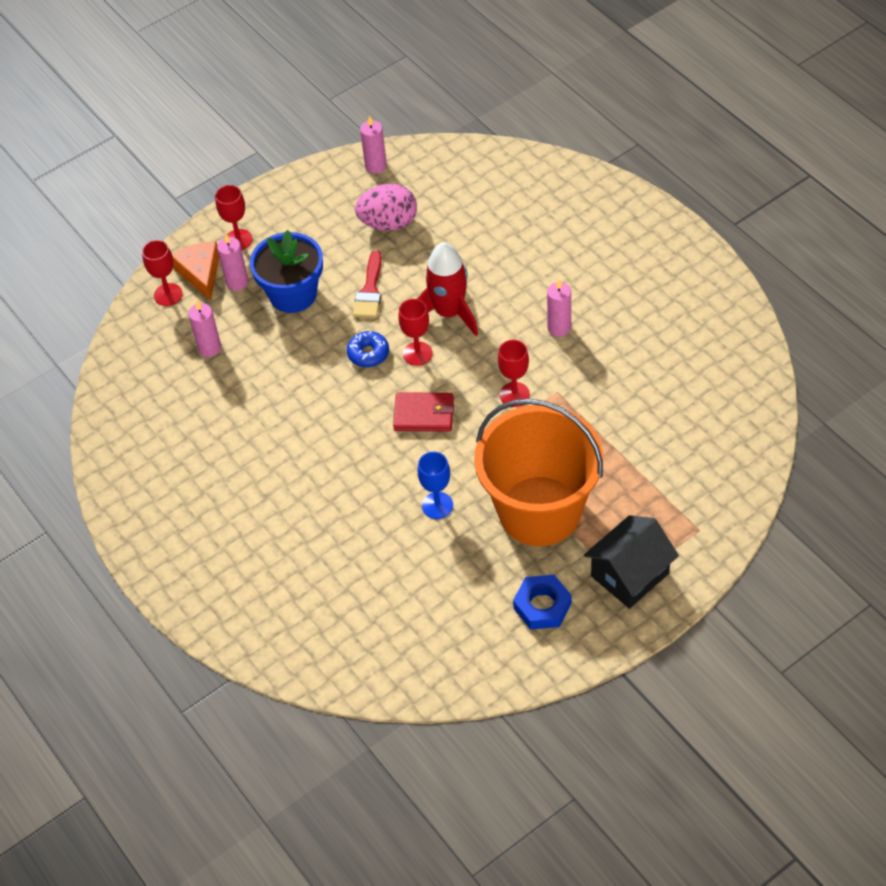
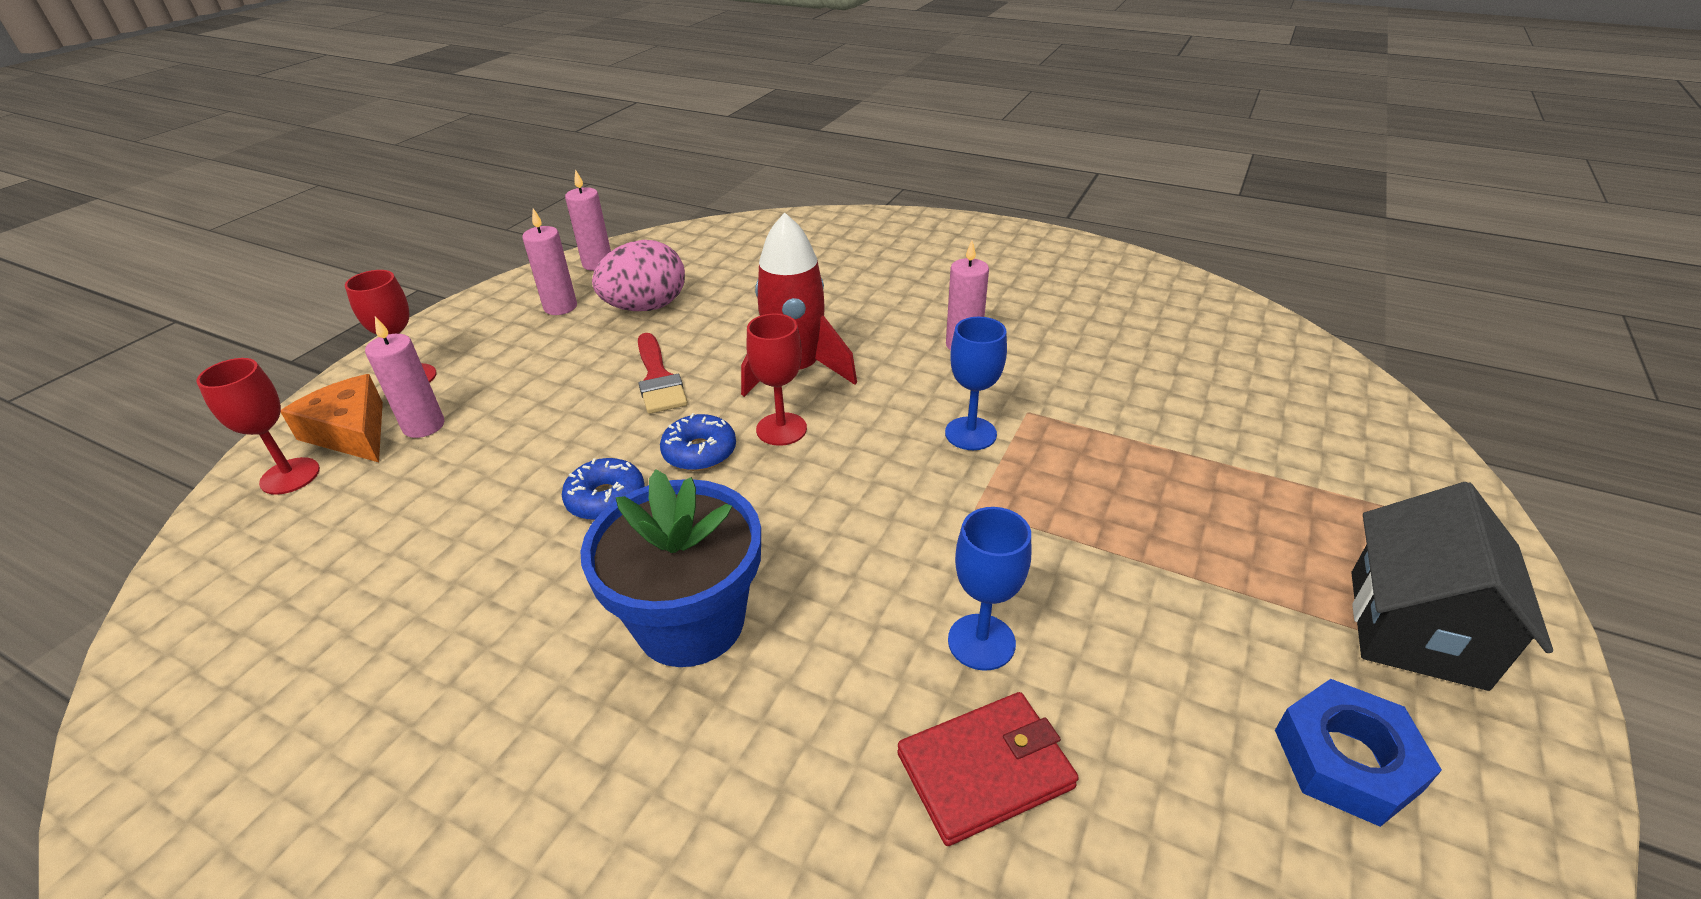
camera: 30 degrees left, 15 degrees down
pink candle [188,301,221,357] -> pink candle moved to [522,208,577,315]
blue flower pot [250,230,323,313] -> blue flower pot moved to [580,469,761,667]
red wallet [393,392,454,432] -> red wallet moved to [897,692,1079,846]
orange bucket [474,399,603,546] -> none
red goblet [498,340,530,407] -> blue goblet [945,317,1007,450]
none -> blue donut [562,458,644,520]

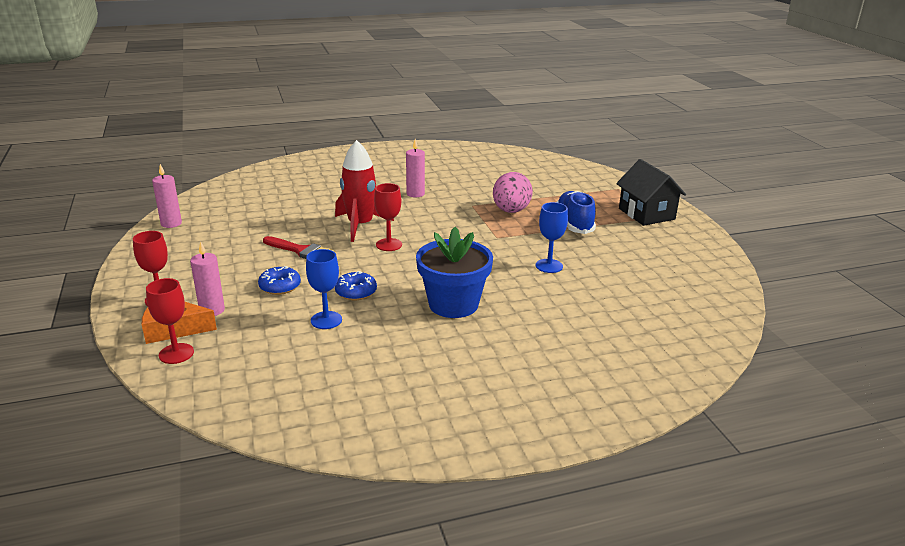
camera: 45 degrees left, 10 degrees down
pink candle [522,208,577,315] -> none
pink egg [592,240,685,311] -> pink egg moved to [493,172,533,213]
blue donut [660,413,736,471] -> blue donut moved to [258,266,301,295]
red wallet [897,692,1079,846] -> none
blue goblet [945,317,1007,450] -> blue goblet moved to [306,249,342,329]
blue nut [1275,679,1442,827] -> none
none -> blue shoe [556,191,596,234]

